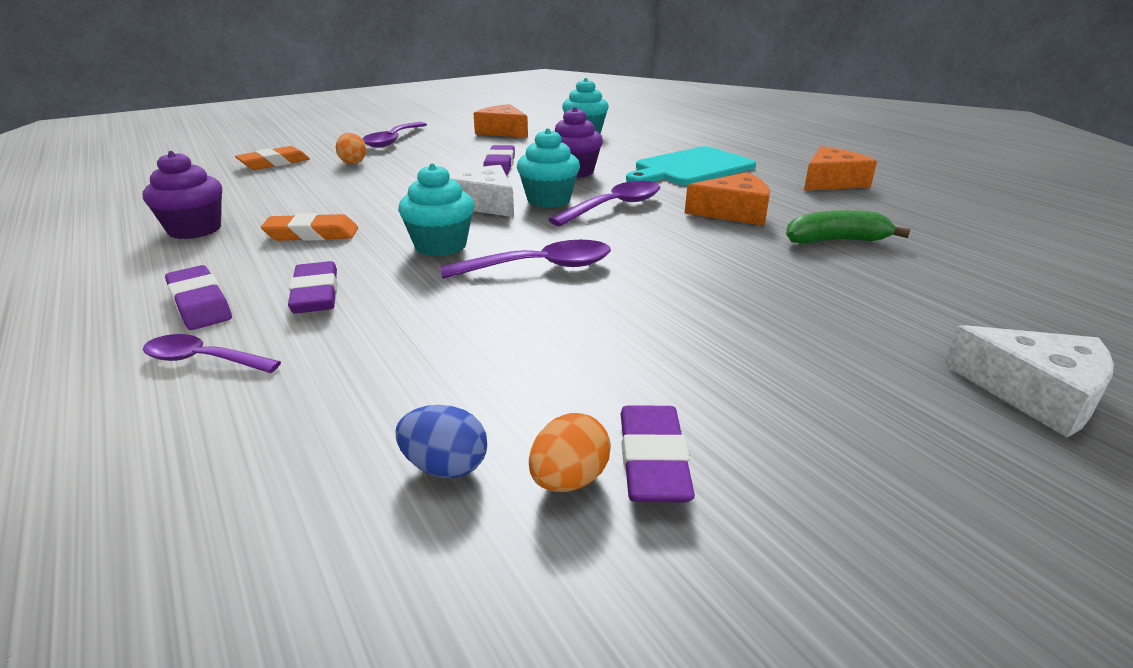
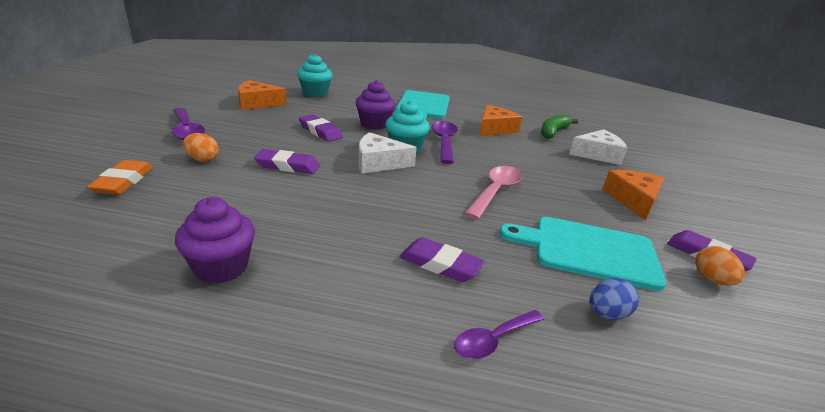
camera: 50 degrees left, 0 degrees up
purple eraser [165,265,232,330] -> purple eraser moved to [254,149,320,174]
orange eraser [261,213,358,241] -> none
blue egg [396,405,487,478] -> blue egg moved to [589,278,639,320]
turquoise cupcake [398,163,474,256] -> none
purple spoon [440,240,611,279] -> pink spoon [464,166,522,220]
orange cheese [804,146,877,191] -> orange cheese moved to [602,170,664,220]
white cheese [944,325,1114,438] -> white cheese moved to [569,129,627,165]
none -> turquoise cutting board [499,217,666,291]

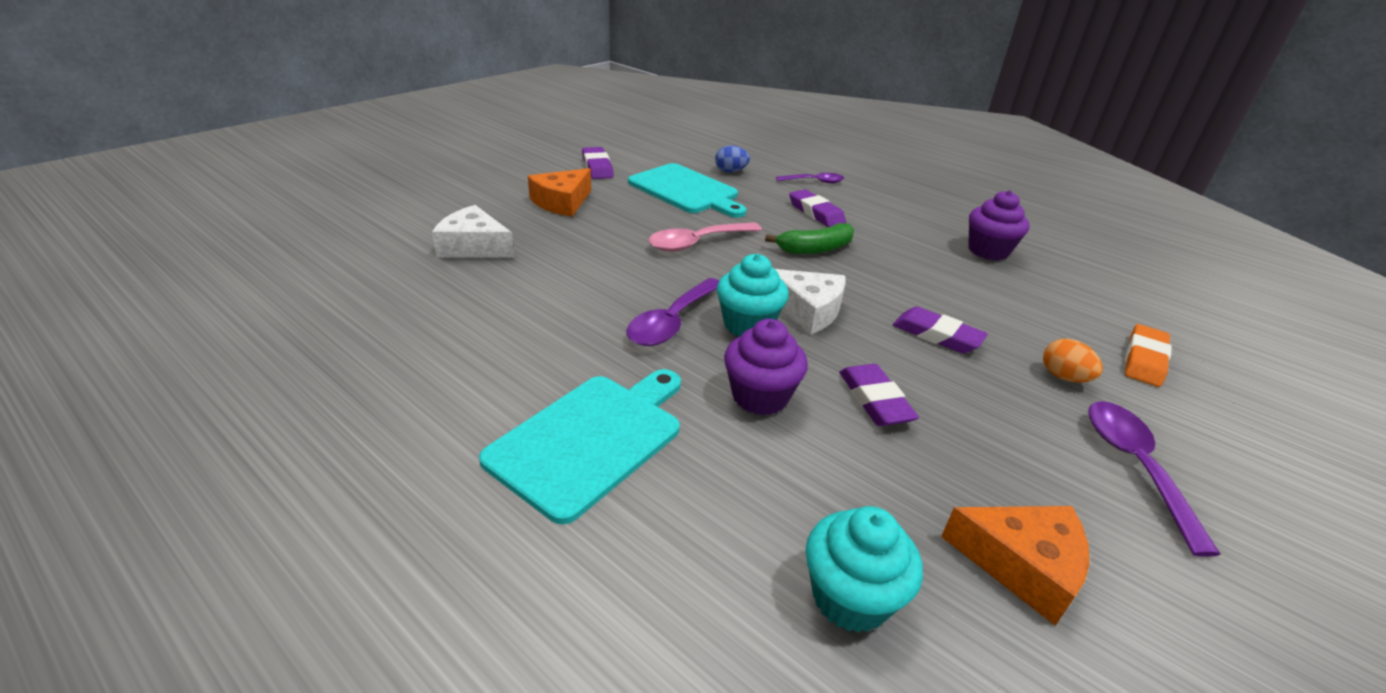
camera: 150 degrees left, 5 degrees up
orange cheese [479,105,522,136] -> none
green banana [541,114,578,139] -> green banana moved to [765,223,854,254]
orange egg [695,246,745,286] -> none

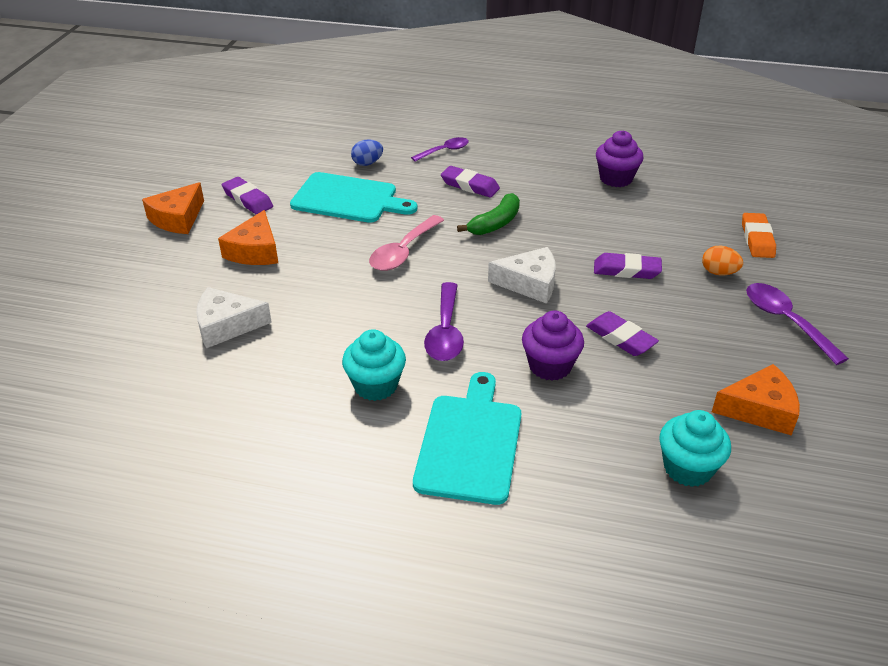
camera: 25 degrees left, 5 degrees up
turquoise cupcake [717,254,789,337] -> turquoise cupcake moved to [342,329,406,401]
none -> orange cheese [142,182,204,234]

